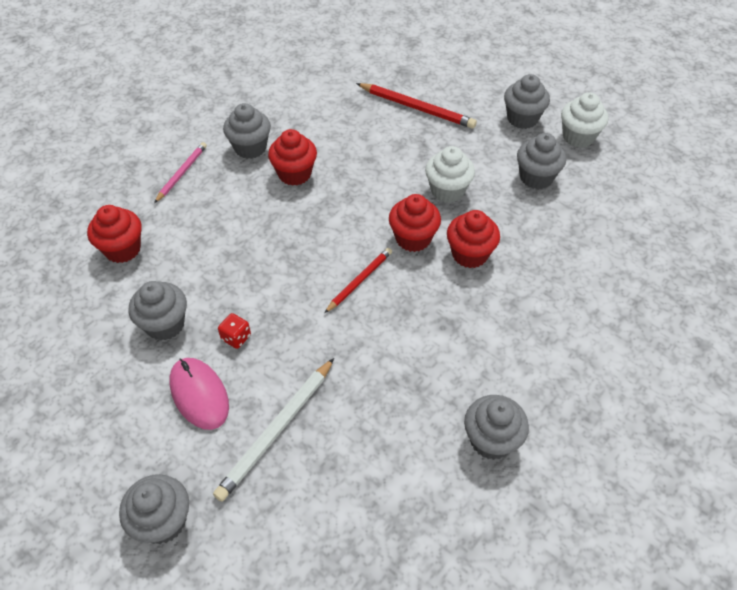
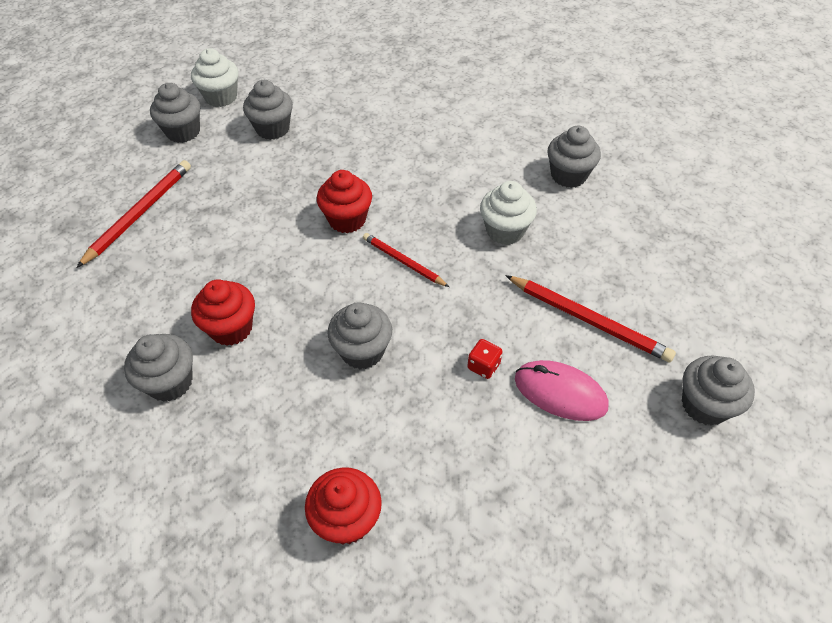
camera: 90 degrees left, 0 degrees up
grey cupcake [129,281,187,341] -> grey cupcake moved to [327,302,392,369]
pink pencil [154,142,207,203] -> none
pink mouse [170,358,229,430] -> pink mouse turned 60 degrees clockwise [515,360,609,421]
white pencil [213,358,334,501] -> red pencil [505,275,676,362]
white cupcake [425,146,475,203] -> white cupcake moved to [480,181,537,245]
red cupcake [447,210,500,268] -> none

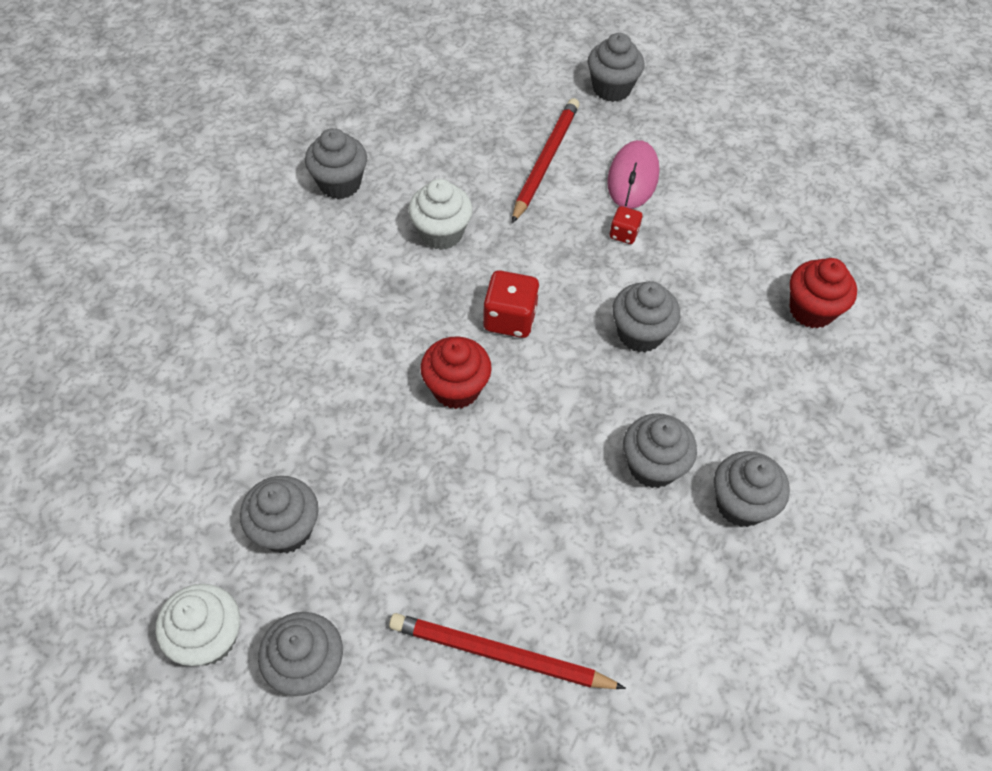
camera: 105 degrees left, 5 degrees up
red cupcake [191,279,255,346] -> grey cupcake [623,413,697,488]
red pencil [363,233,449,287] -> red dice [483,270,540,338]

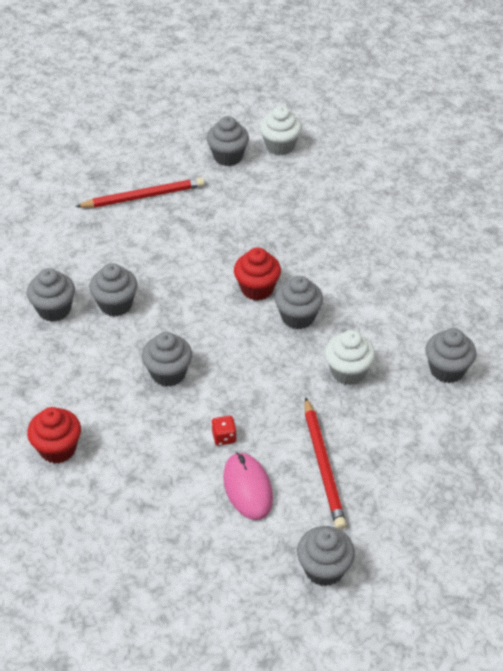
camera: 150 degrees right, 10 degrees down
grey cupcake [240,476,319,554] -> grey cupcake moved to [275,276,323,329]
red dice [483,270,540,338] -> none

